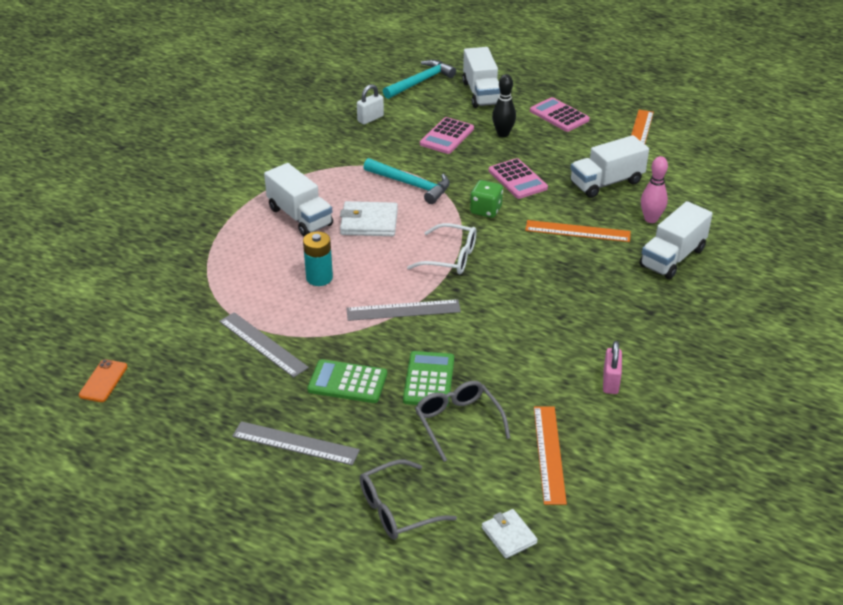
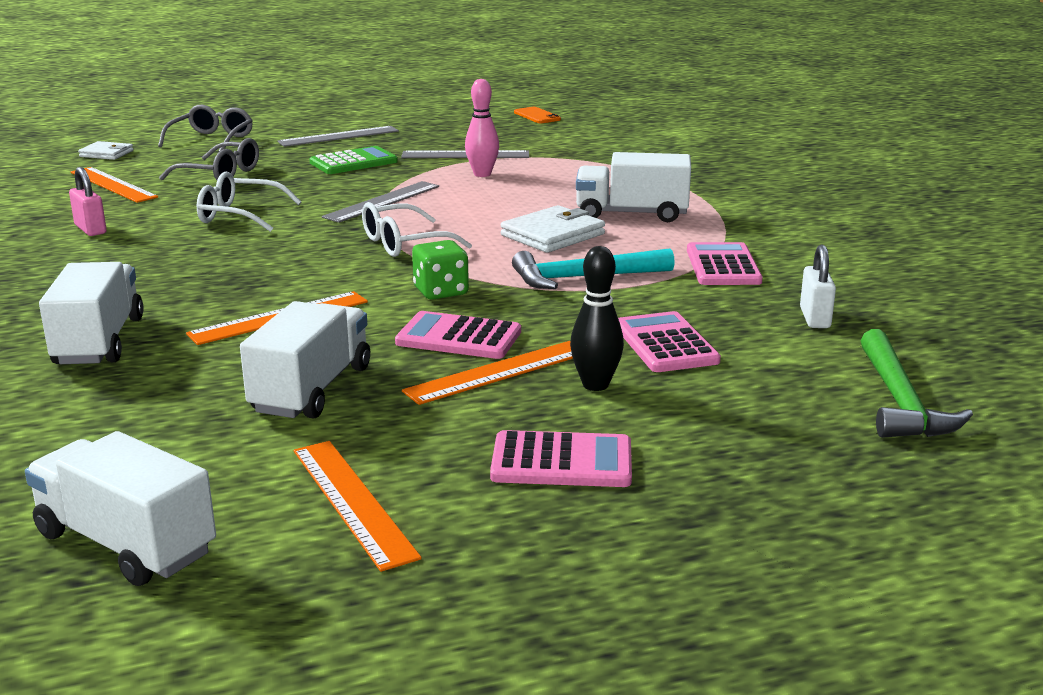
camera: 135 degrees right, 15 degrees down
turquoise battery [303,231,333,286] -> none
turquoise hammer [383,60,456,99] -> green hammer [860,329,973,438]
green calculator [403,351,454,406] -> none
white truck [462,47,500,108] -> white truck moved to [25,431,216,586]
pink bowling pin [641,156,668,223] -> pink bowling pin moved to [465,79,499,177]
none -> white glasses [197,171,301,232]
none -> orange ruler [402,341,573,405]
none -> pink calculator [687,242,763,285]

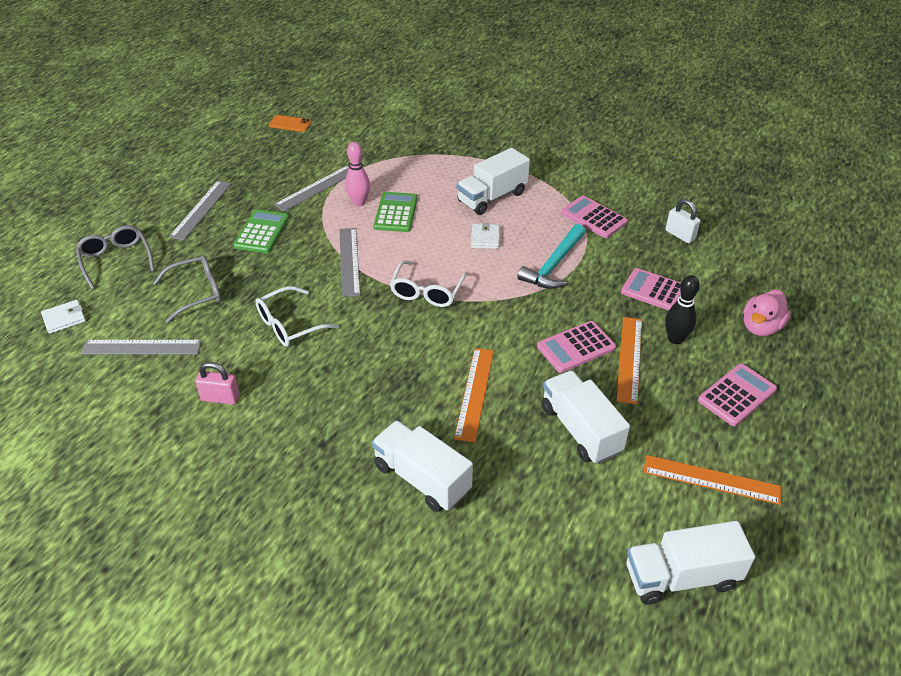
camera: 45 degrees left, 20 degrees up
orange ruler [71,167,158,203] -> grey ruler [81,340,202,354]
green dice [412,240,469,300] -> none
white wallet [501,205,605,253] -> white wallet [471,223,500,249], size x0.61
green hammer [860,329,973,438] -> none
none -> green calculator [374,192,418,232]
none -> pink duck [744,290,791,336]

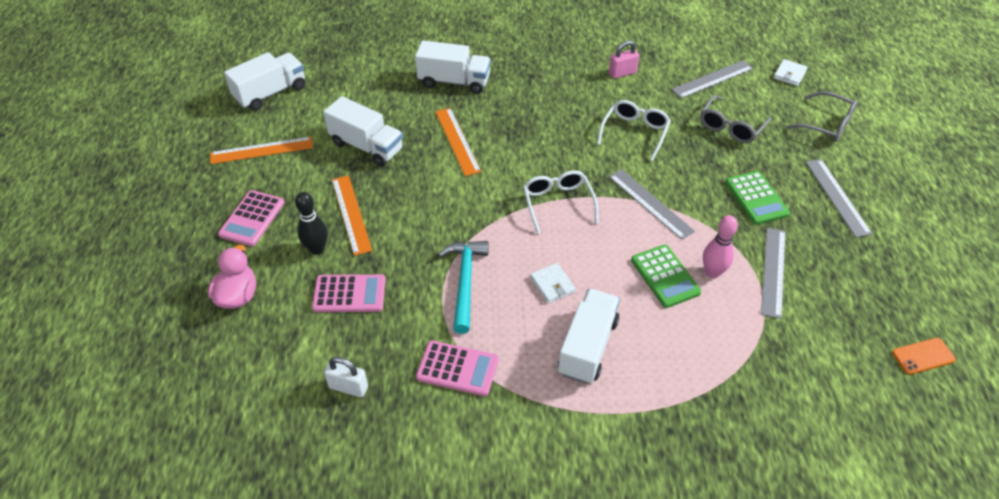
camera: 150 degrees right, 5 degrees up
pink calculator [537,321,616,373] -> none

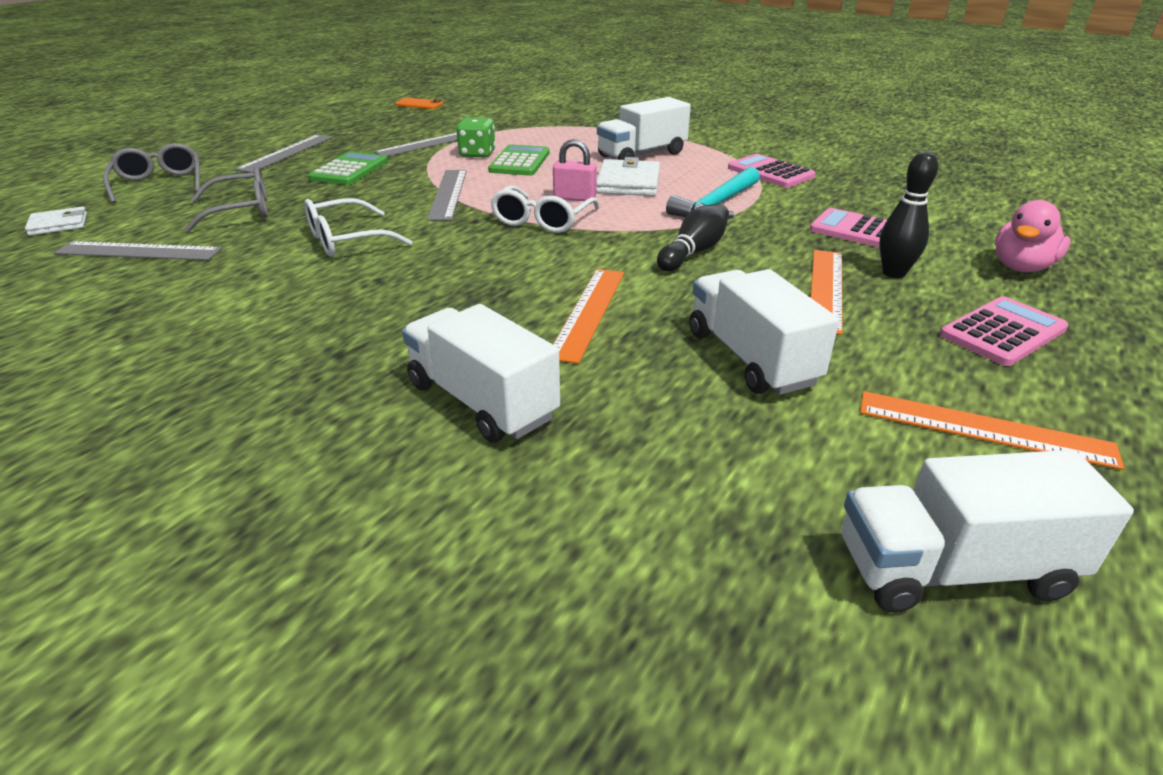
camera: 145 degrees left, 15 degrees down
white padlock [324,357,368,397] -> none
white wallet [530,263,576,303] -> white wallet [596,157,660,196], size x1.63
pink padlock [609,41,639,79] -> pink padlock moved to [553,139,597,201]
pink bowling pin [703,215,738,278] -> green dice [456,117,495,158]
none -> black bowling pin [657,203,729,272]

